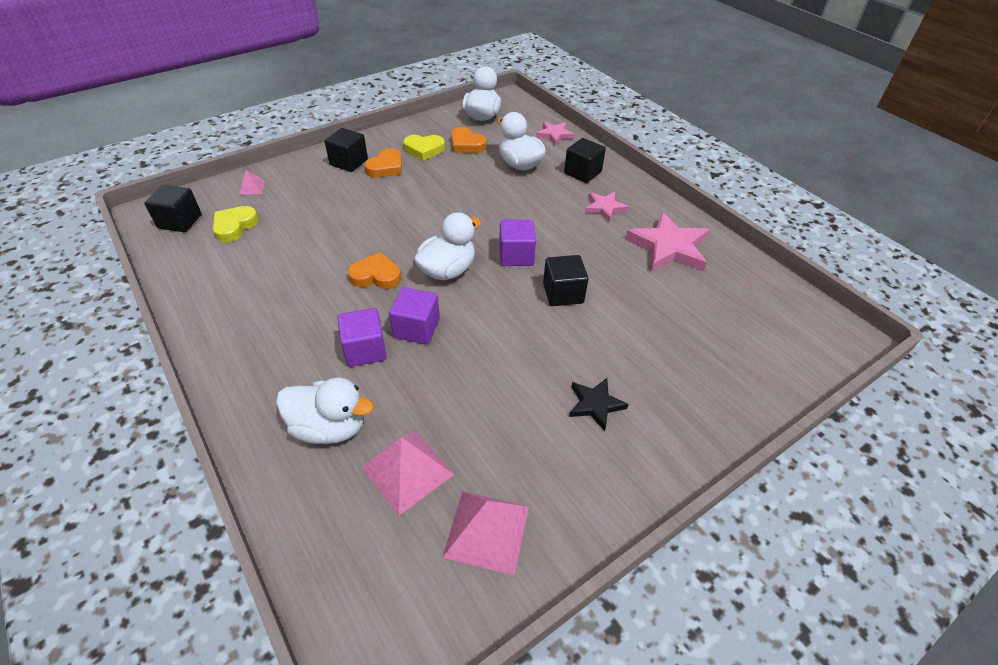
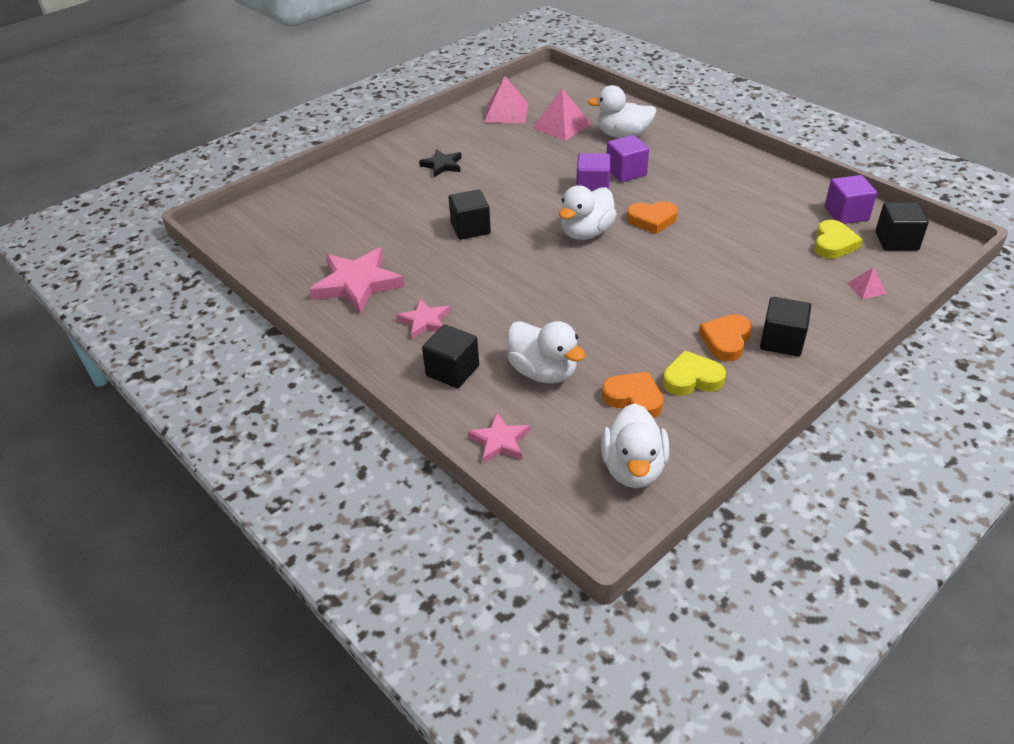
camera: 175 degrees right, 5 degrees down
purple cube [499,220,536,266] -> purple cube moved to [824,175,877,224]

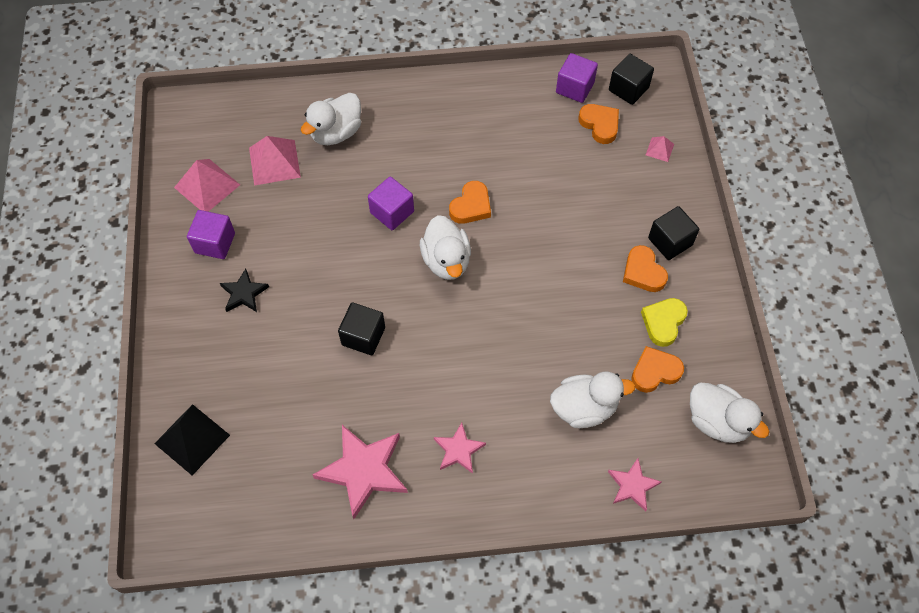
camera: 55 degrees left, 20 degrees up
black cube [422,325,479,388] -> none
purple cube [607,135,649,182] -> purple cube moved to [187,210,235,259]
yellow heart [814,220,863,259] -> orange heart [578,104,619,144]
none -> black pyramid [154,404,230,476]

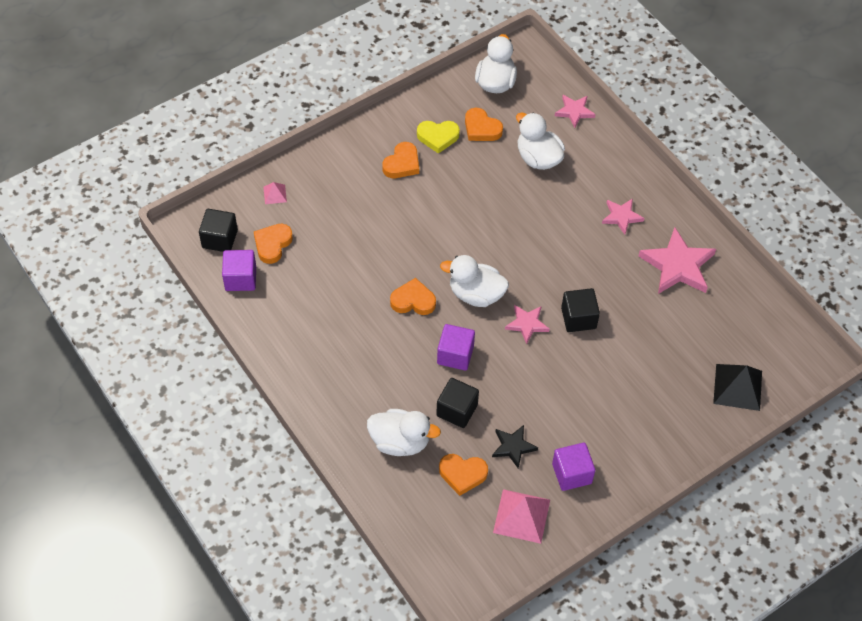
camera: 120 degrees left, 5 degrees down
black star [220,268,269,312] -> black star moved to [492,425,538,468]
pink pyramid [249,136,301,186] -> orange heart [439,454,488,496]
white duck [420,215,471,280] -> white duck turned 120 degrees counterclockwise [440,255,509,307]
black cube [648,206,699,260] -> black cube moved to [436,378,479,428]
none -> pink star [505,305,550,344]

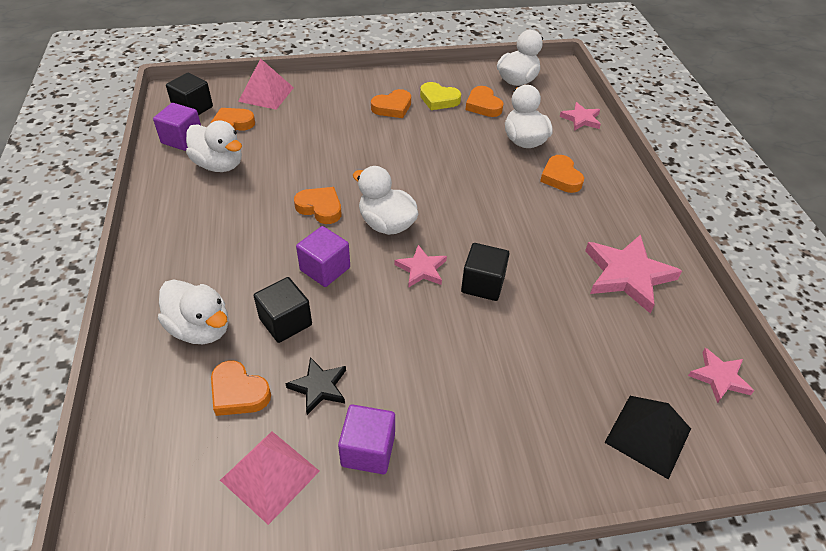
camera: 25 degrees right, 10 degrees down
pink pyramid [263,182,287,204] -> pink pyramid [238,58,294,110], size x1.97
pink star [602,199,644,235] -> pink star moved to [688,348,754,403]
none -> white duck [186,120,242,172]
none -> orange heart [540,155,584,193]

